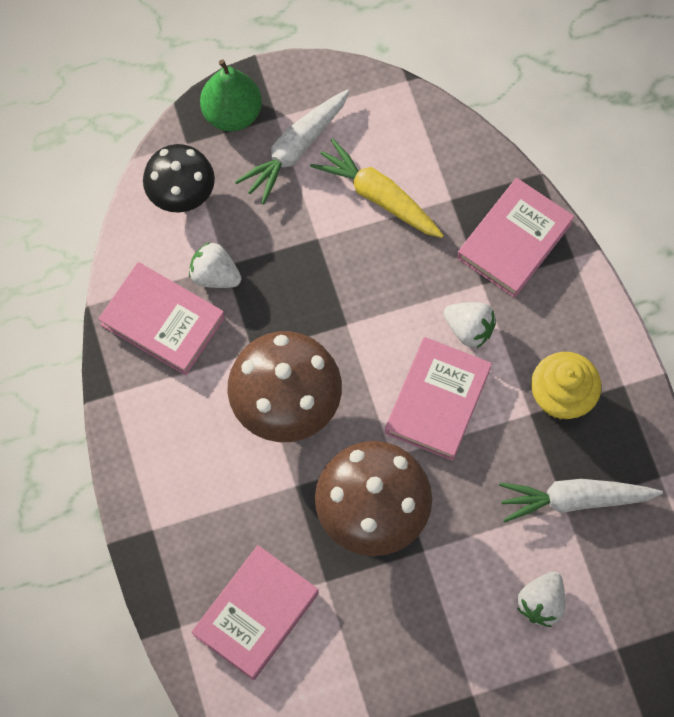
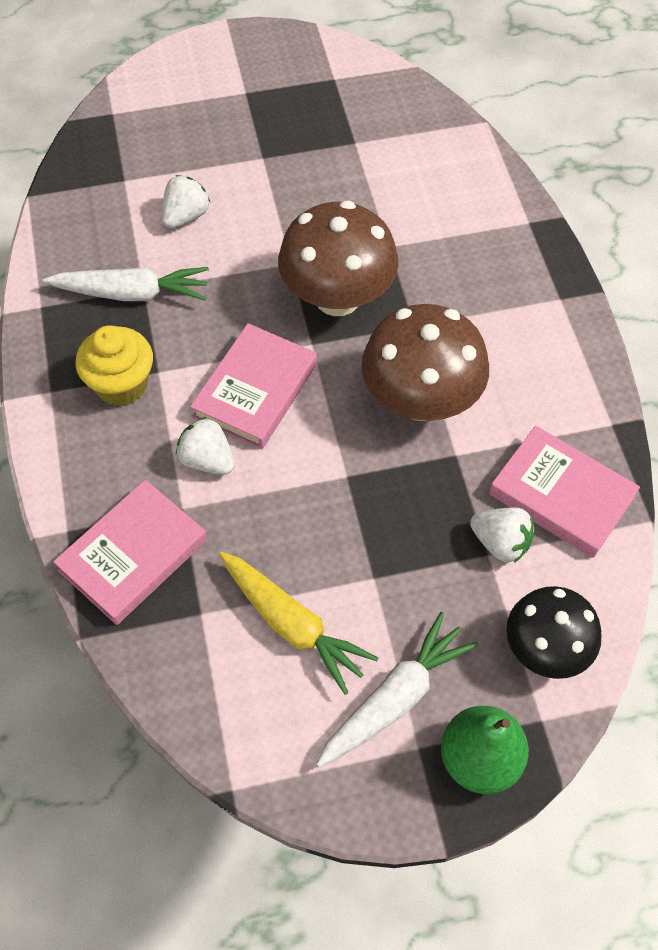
camera: 175 degrees left, 10 degrees down
pink book [192,545,319,680] -> none

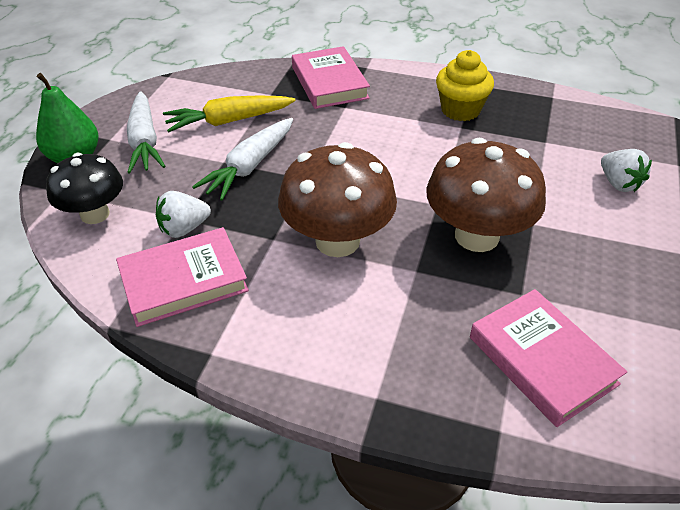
camera: 120 degrees right, 15 degrees down
white carrot [43,267,209,301] -> white carrot moved to [192,118,293,201]
white strawberry [176,417,235,475] -> none
pink book [190,323,317,449] -> pink book moved to [470,289,627,427]

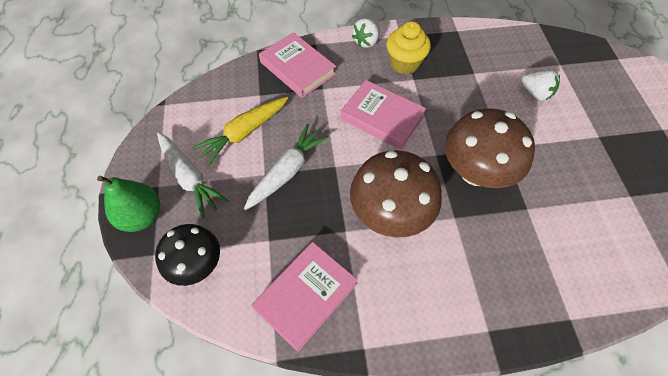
camera: 25 degrees left, 15 degrees up
white strawberry [156,191,211,238] -> white strawberry moved to [352,18,380,48]
white carrot [192,118,293,201] -> white carrot turned 150 degrees counterclockwise [244,124,329,210]
pink book [470,289,627,427] -> pink book moved to [340,80,426,149]

